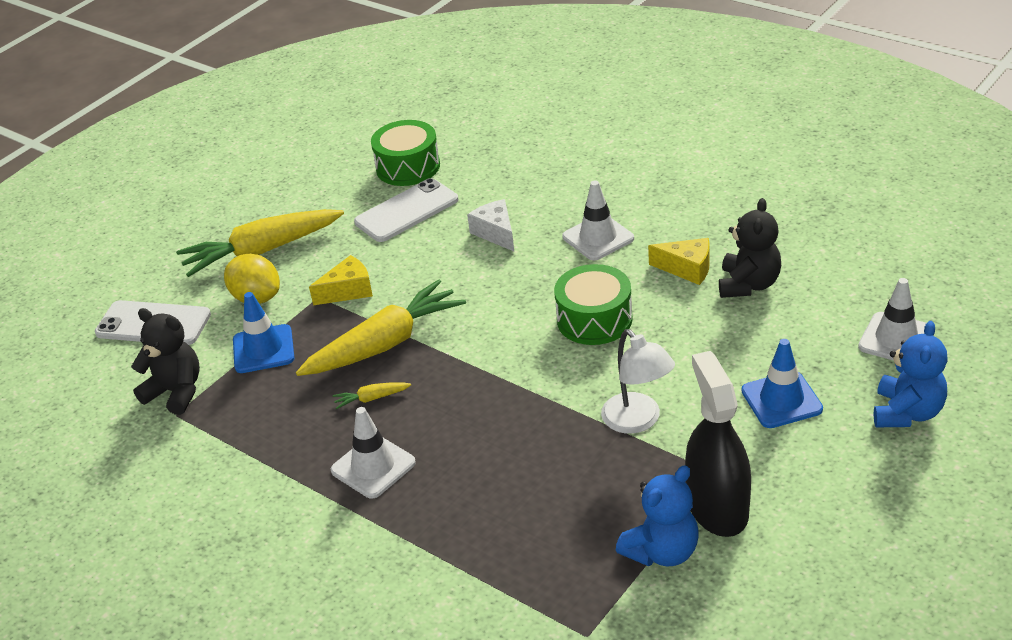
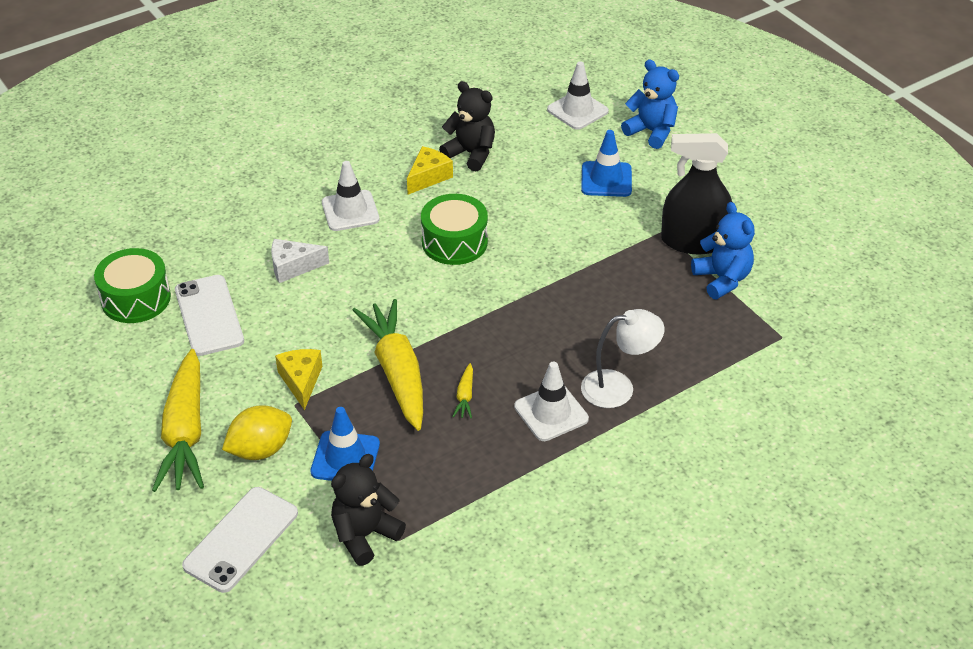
camera: 75 degrees left, 5 degrees up
white lamp [601,329,675,434] -> white lamp moved to [581,309,665,408]

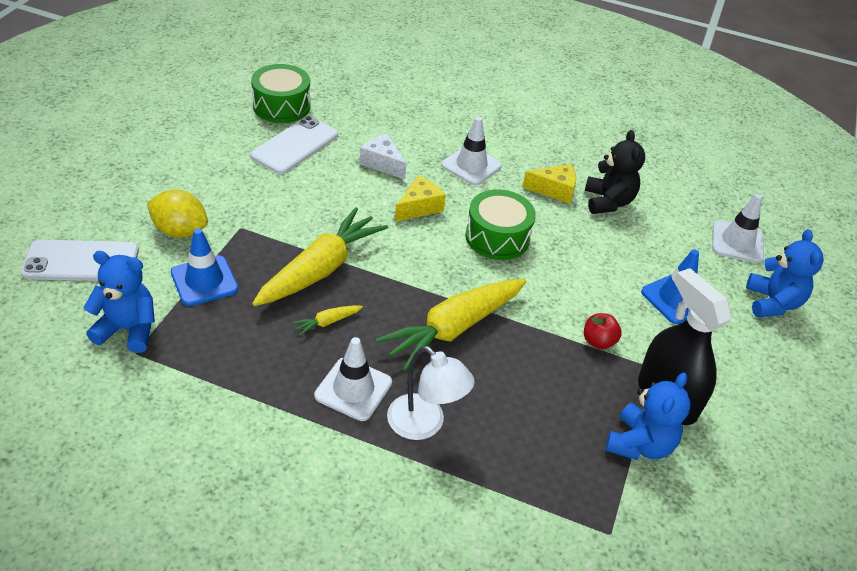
camera: 50 degrees right, 0 degrees up
yellow carrot [152,349,204,492] -> yellow carrot moved to [375,279,527,372]
yellow cheese [275,349,323,410] -> yellow cheese moved to [395,176,446,222]
black teddy bear [331,454,406,566] -> blue teddy bear [83,251,155,353]
none -> red apple [584,313,622,350]

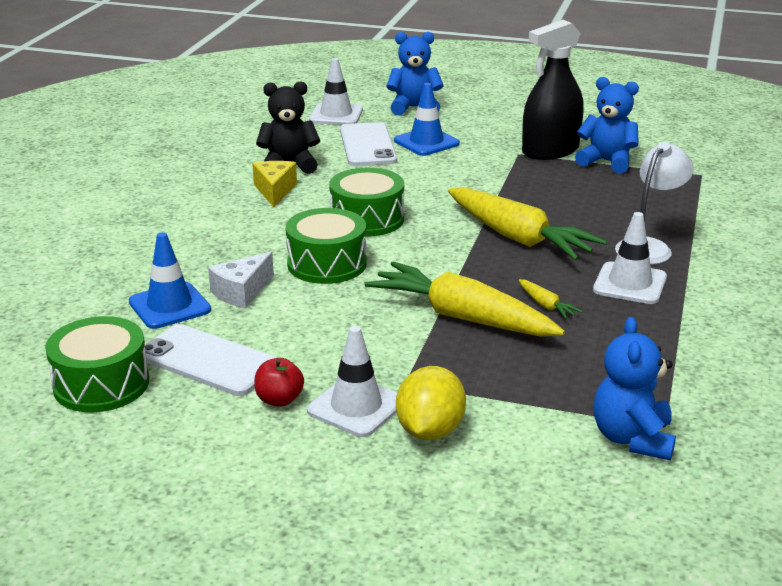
camera: 90 degrees left, 15 degrees down
white phone [21,239,139,281] -> white phone moved to [340,122,397,166]
blue traffic cone [171,228,238,306] -> blue traffic cone moved to [129,232,211,329]
yellow cheese [395,176,446,222] -> green drum [285,208,367,284]
white traffic cone [441,117,502,185] -> white traffic cone moved to [307,326,397,437]
red apple [584,313,622,350] -> red apple moved to [254,358,304,406]

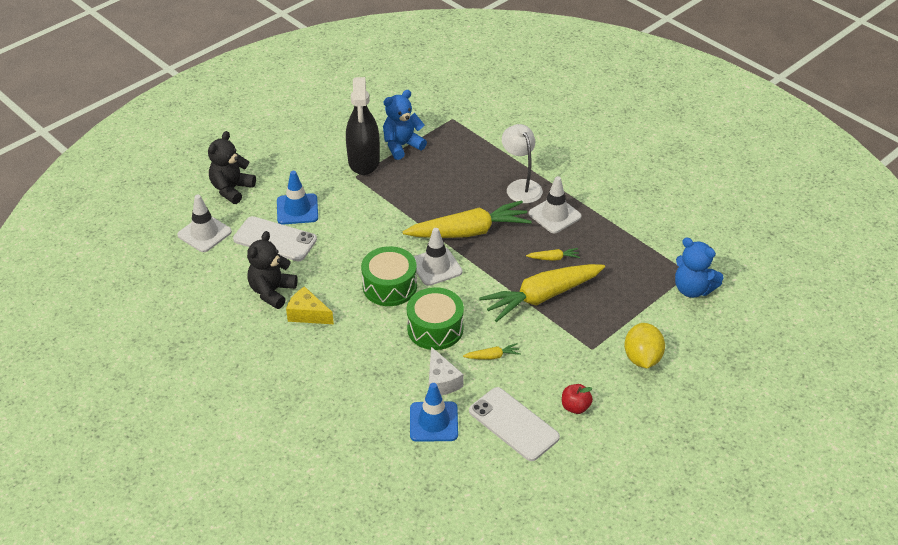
camera: 60 degrees left, 15 degrees up
green drum [45,316,149,412] -> none
white phone [143,324,277,396] -> white phone turned 75 degrees clockwise [469,387,560,461]
white traffic cone [307,326,397,437] -> white traffic cone moved to [414,228,463,286]
blue teddy bear [386,32,444,115] -> black teddy bear [208,131,256,204]
yellow lemon [396,366,466,440] -> yellow lemon turned 45 degrees clockwise [624,323,665,368]
none -> yellow carrot [463,343,521,360]

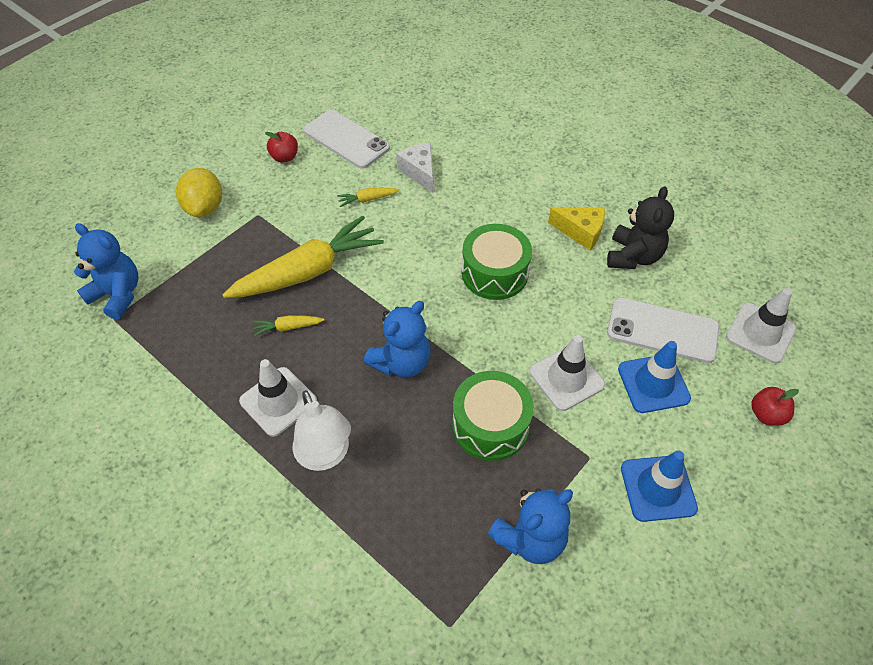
camera: 175 degrees right, 10 degrees up
black teddy bear [208,131,256,204] -> red apple [751,387,799,426]
black spray bottle [346,77,380,175] -> none
yellow carrot [403,200,532,238] -> blue teddy bear [364,301,431,378]
green drum [407,287,464,350] -> green drum moved to [452,371,534,461]
blue traffic cone [410,383,458,442] -> blue traffic cone moved to [621,450,698,522]
white traffic cone [414,228,463,286] -> white traffic cone moved to [529,335,605,411]

